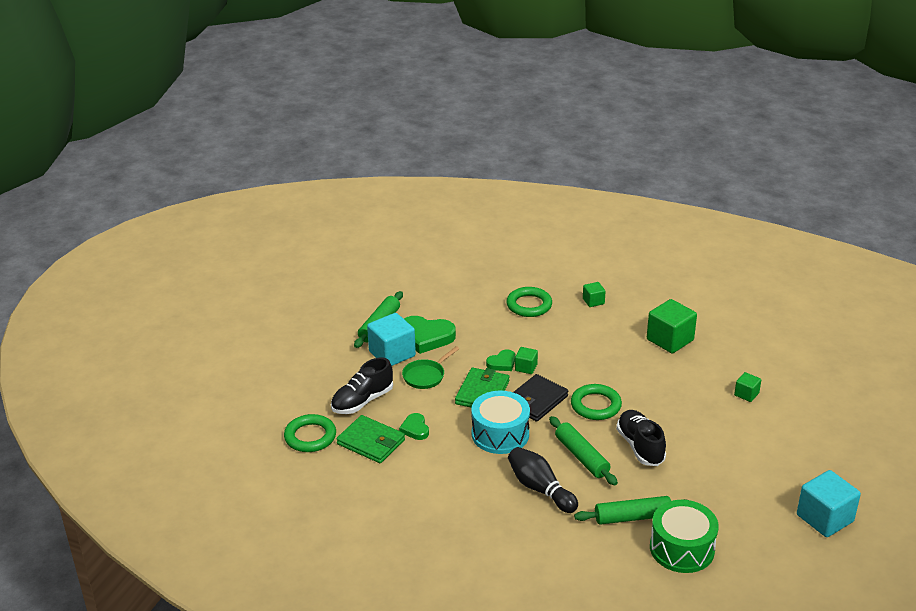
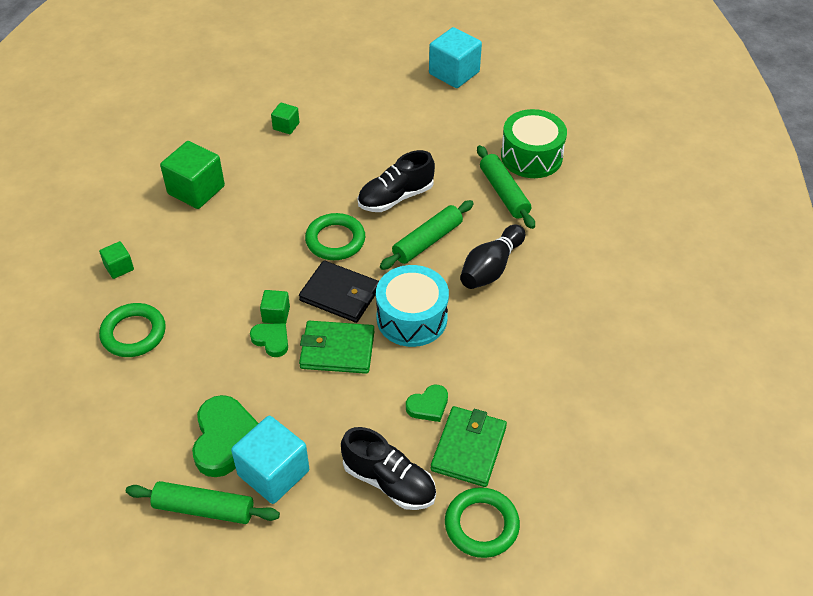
camera: 105 degrees left, 15 degrees up
green pan [402,346,459,389] -> none

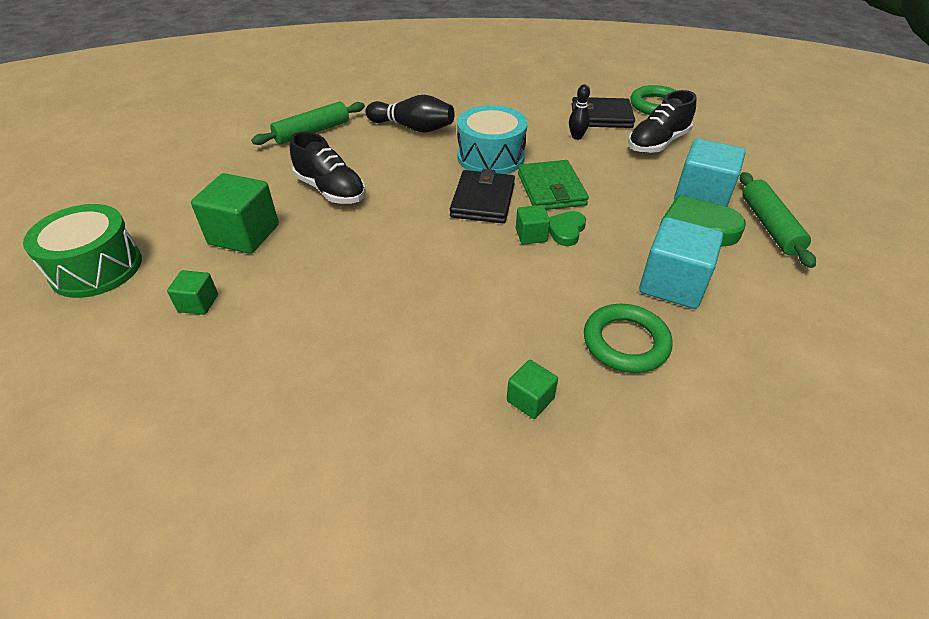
camera: 105 degrees left, 5 degrees down
green cube [160,141,225,209] -> green cube moved to [191,173,279,254]
green ring [305,213,365,260] -> none
black shoe [341,427,436,510] -> black shoe turned 150 degrees counterclockwise [628,90,696,153]
green rolling pin [380,200,474,270] -> none
green heart [406,384,448,422] -> black bowling pin [569,84,590,140]
turquoise cube [429,27,482,88] -> turquoise cube moved to [639,217,723,309]
green wallet [431,406,507,487] -> black wallet [571,97,635,128]
green drum [501,109,567,178] -> green drum moved to [23,204,142,298]

